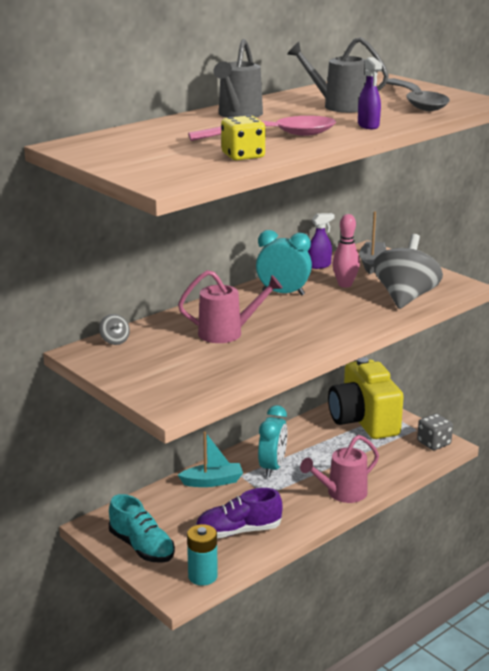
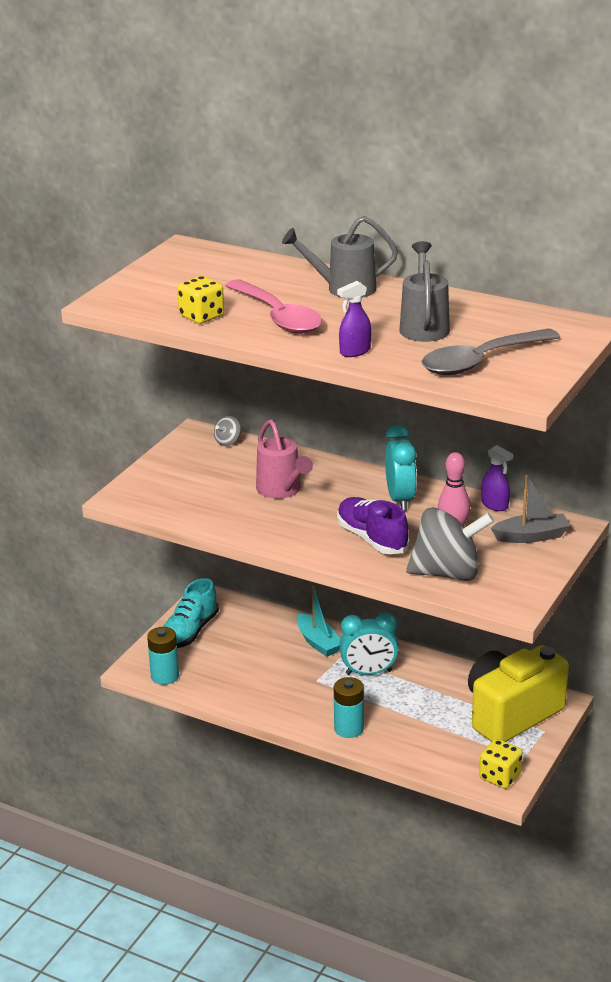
camera: 70 degrees right, 5 degrees up
purple shoe [196,488,282,538] -> purple shoe moved to [337,497,409,554]
pink watering can [300,435,379,503] -> turquoise battery [334,677,364,738]
grey dice [417,414,453,450] -> yellow dice [479,739,523,789]

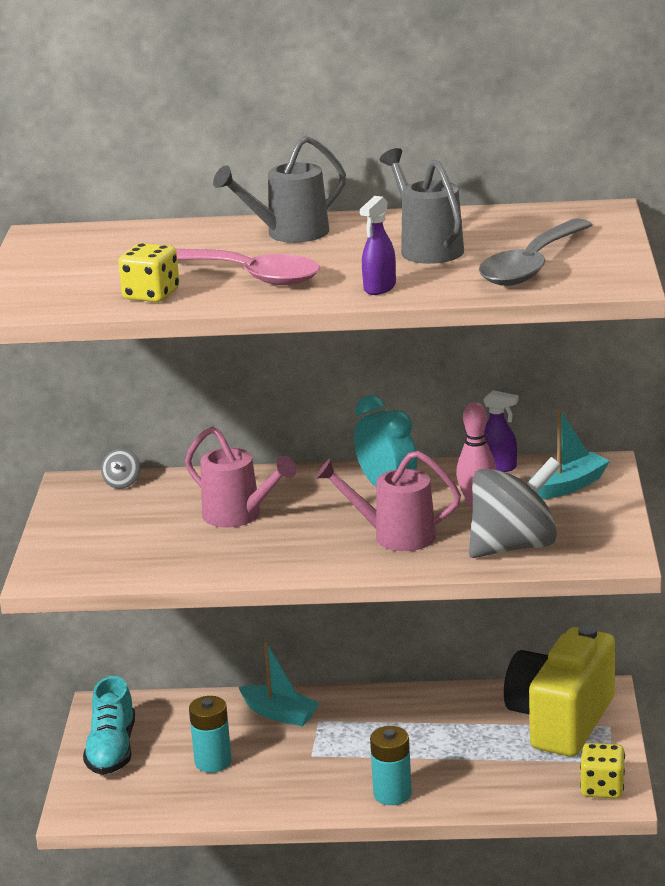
camera: 25 degrees left, 5 degrees down
turquoise battery [147,627,179,685] -> turquoise battery moved to [189,696,232,773]
purple shoe [337,497,409,554] -> pink watering can [316,451,461,551]
turquoise clock [339,612,399,675] -> none
grey boat [491,475,570,543] -> turquoise boat [529,409,610,500]

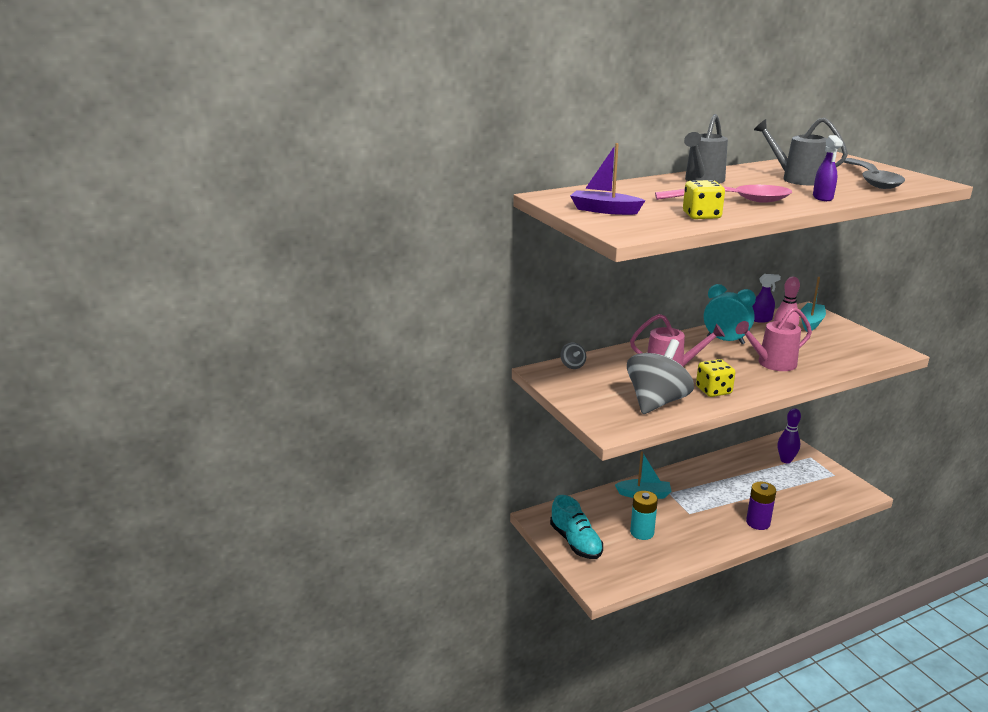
camera: 30 degrees left, 0 degrees up
turquoise battery [370,726,412,805] -> purple battery [746,482,776,530]
grey spinning top [469,457,561,558] -> grey spinning top moved to [627,339,694,414]
yellow camera [504,625,615,757] -> purple bowling pin [777,408,801,464]
yellow dice [580,743,625,799] -> yellow dice moved to [696,359,736,397]
none -> purple boat [570,143,645,215]

